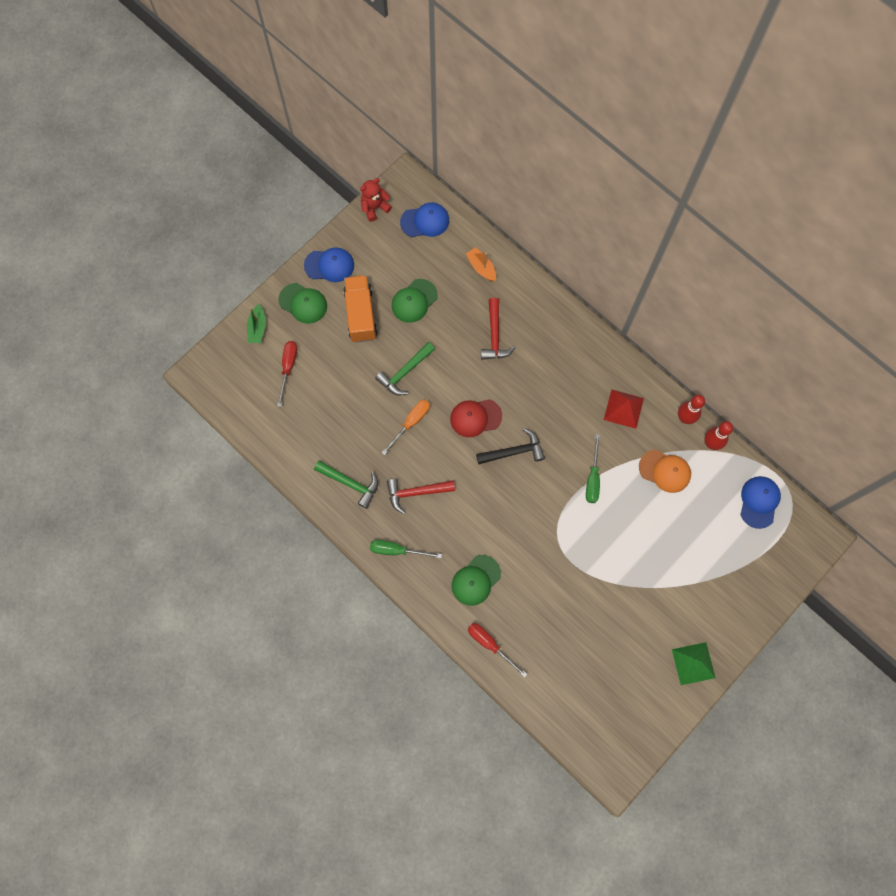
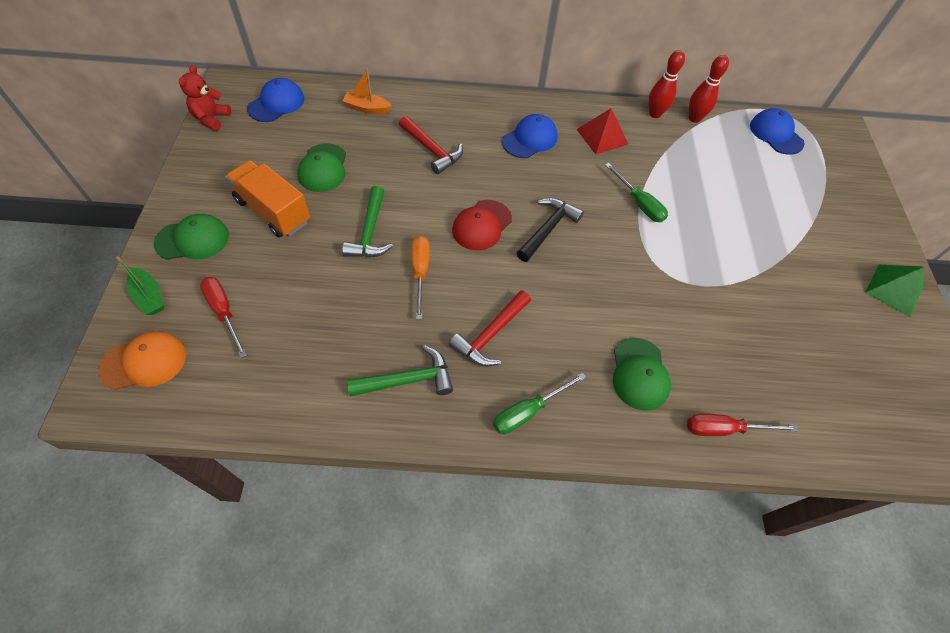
camera: 45 degrees left, 15 degrees down
blue cap [304,247,354,282] -> blue cap moved to [502,114,558,158]
orange cap [639,450,691,493] -> orange cap moved to [99,331,186,390]

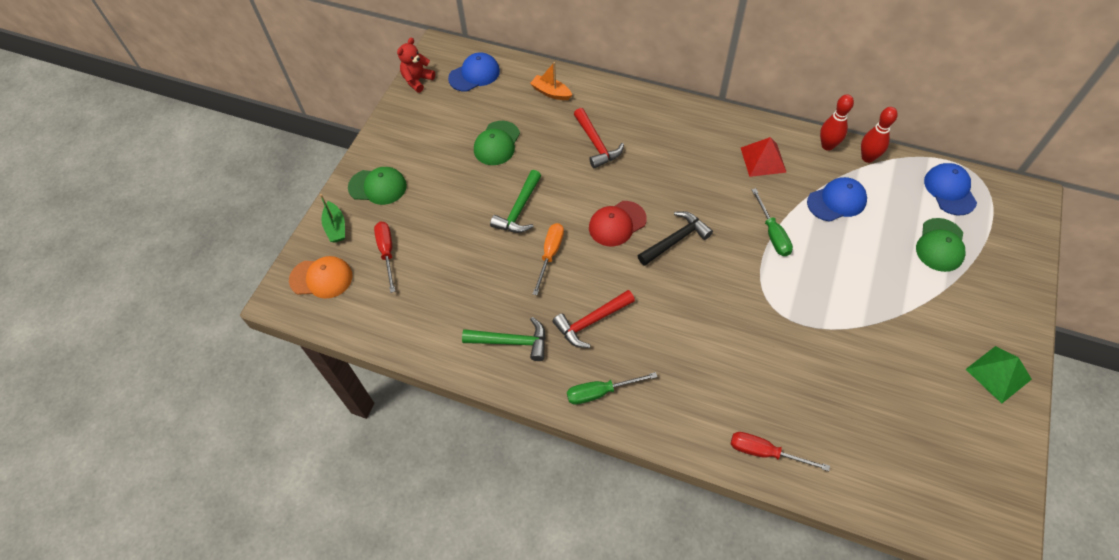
camera: 25 degrees right, 0 degrees up
orange truck [225,160,310,238] -> none
blue cap [502,114,558,158] -> blue cap moved to [807,177,867,222]
green cap [613,338,671,411] -> green cap moved to [916,218,966,272]

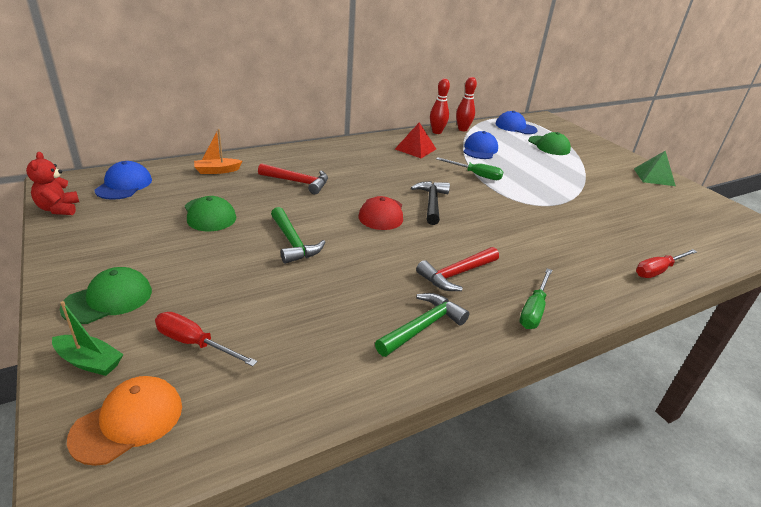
camera: 55 degrees left, 25 degrees down
orange screwdriver [533,223,564,295] -> none
red hammer [553,290,635,348] -> red hammer turned 45 degrees clockwise [416,247,499,291]

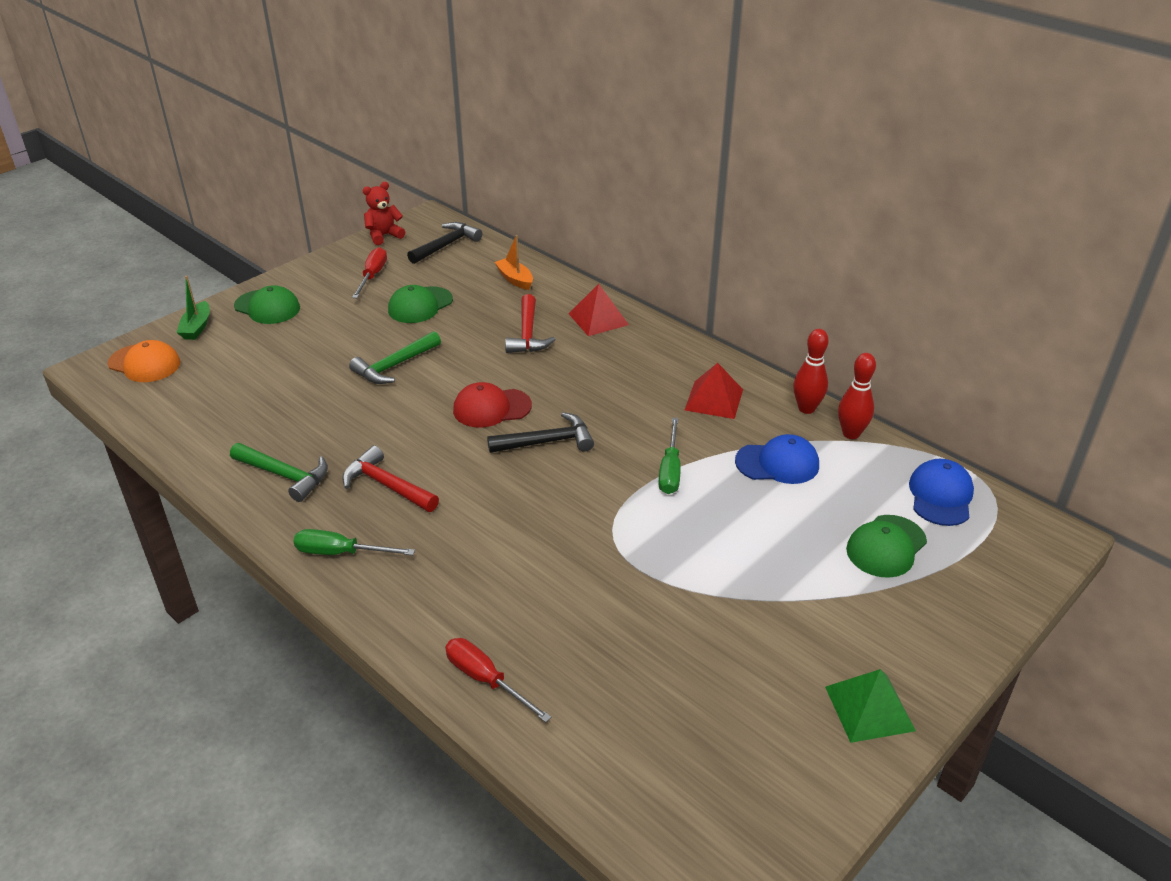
camera: 75 degrees right, 5 degrees up
blue cap [95,161,152,200] -> black hammer [407,222,482,264]
red screwdriver [155,312,257,367] -> red screwdriver moved to [352,247,387,298]
none -> red pyramid [569,284,629,336]

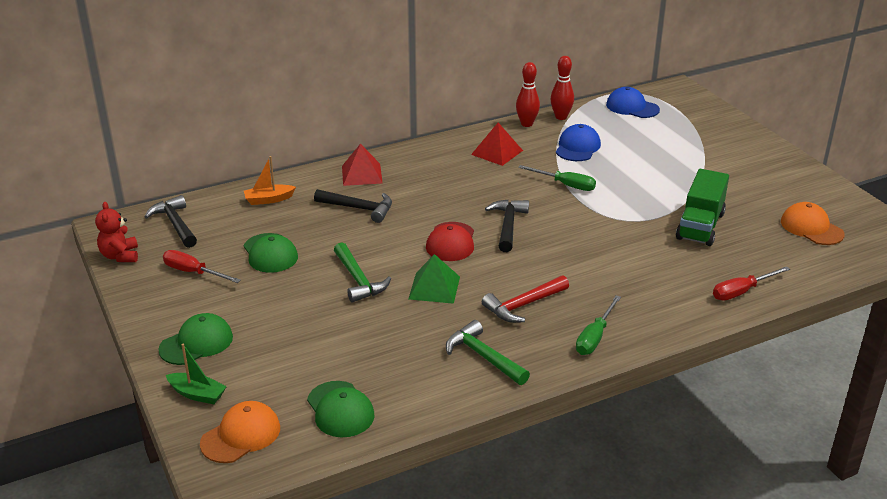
camera: 70 degrees left, 5 degrees down
green hammer [230,443,328,502] -> green hammer turned 90 degrees counterclockwise [446,320,530,385]
red hammer [505,294,556,353] -> black hammer [314,189,392,223]
green pyramid [825,669,916,743] -> green pyramid moved to [408,254,460,304]
green cap [846,515,927,578] -> green cap moved to [307,381,374,438]
none -> green truck [676,169,729,246]
none -> orange cap [781,202,845,245]

